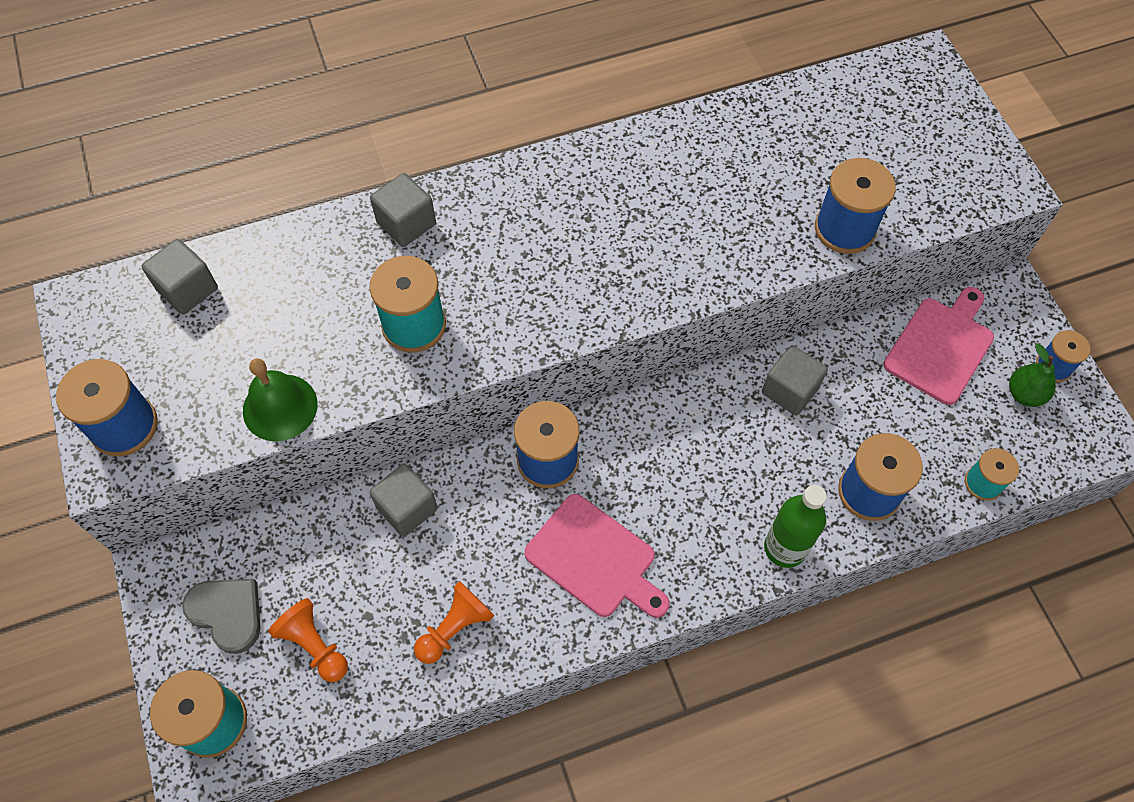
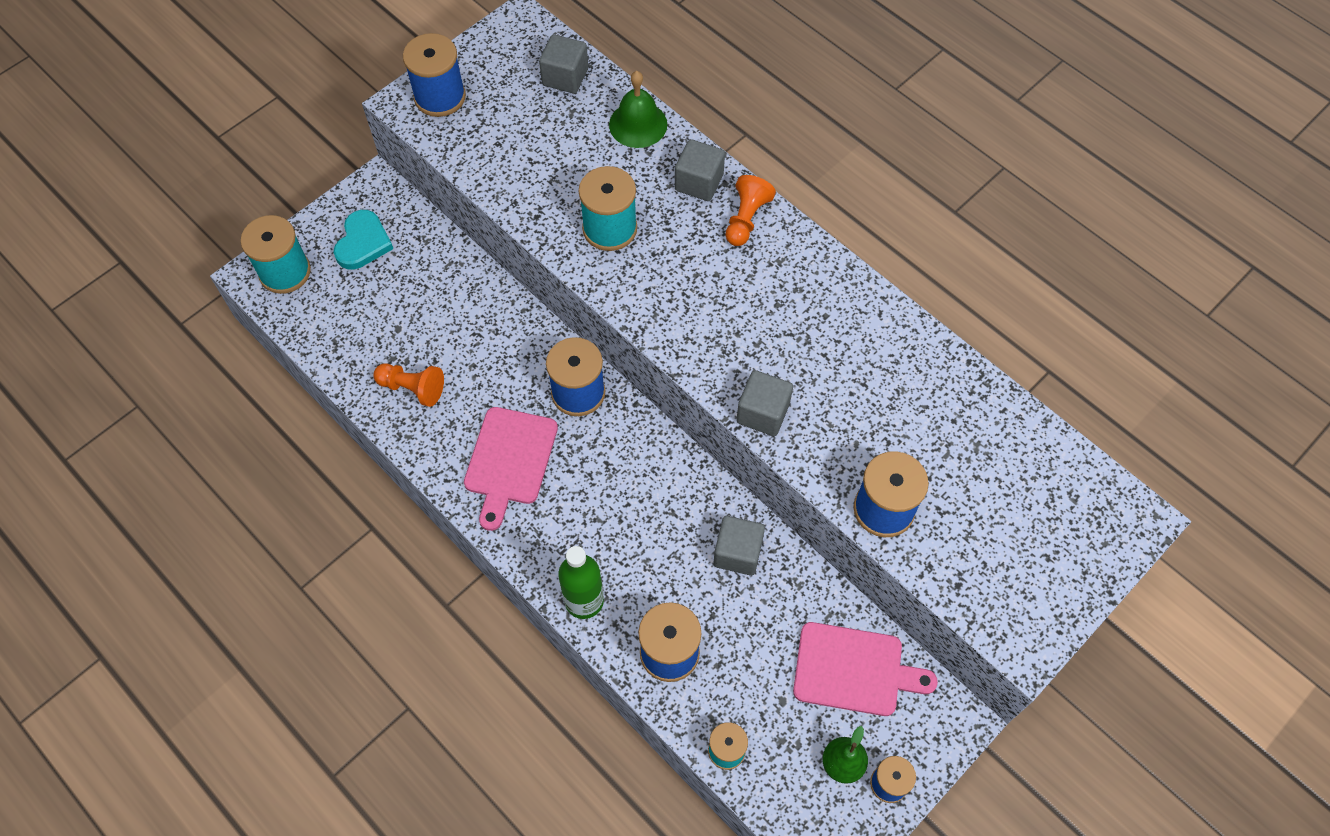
camera: 65 degrees right, 0 degrees up
grey heart [182,579,260,654] -> turquoise heart [333,210,393,269]
green bell [243,358,318,441] -> green bell moved to [609,71,667,148]
orange pawn [268,598,348,682] -> orange pawn moved to [726,175,776,246]
grey cube [369,463,438,537] -> grey cube moved to [736,370,793,436]

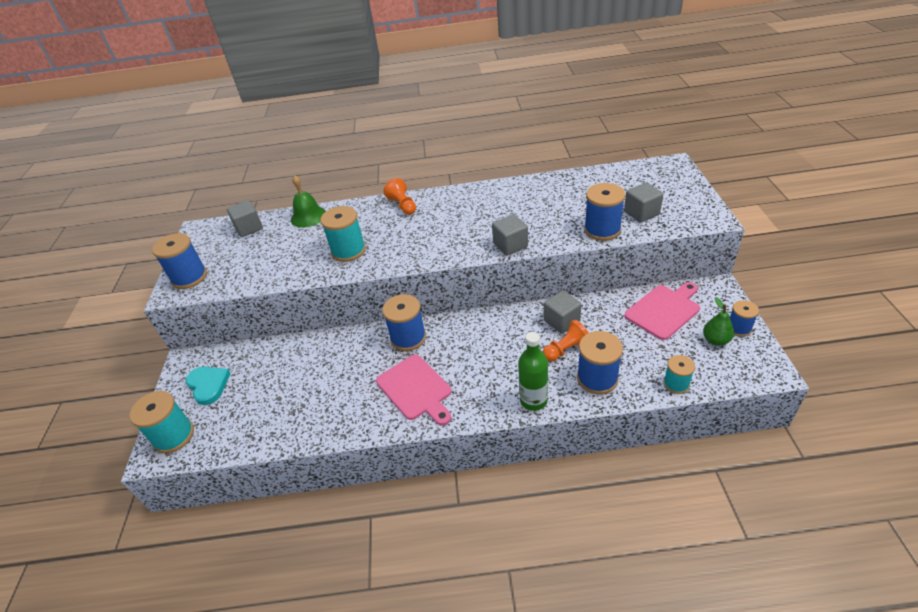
camera: 45 degrees left, 20 degrees down
orange pawn [374,363,444,407] -> orange pawn moved to [543,320,589,362]
grey cube [675,139,725,201] -> grey cube moved to [624,183,663,223]

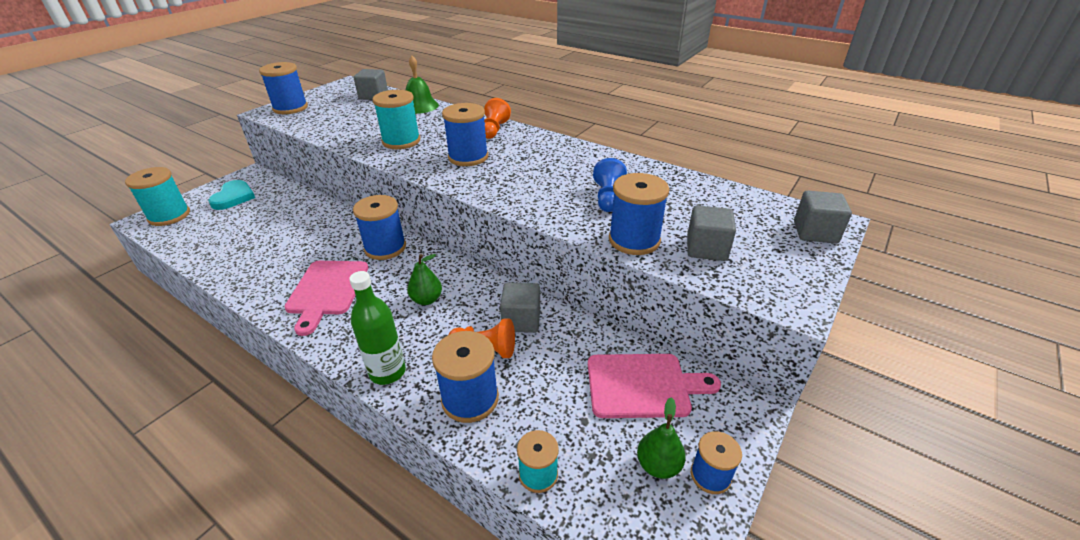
camera: 35 degrees right, 5 degrees down
grey cube [492,214,528,256] -> grey cube moved to [794,190,852,244]
none -> green pear [407,254,442,305]
none -> blue spool [442,103,488,166]
none -> blue pawn [593,158,627,212]

